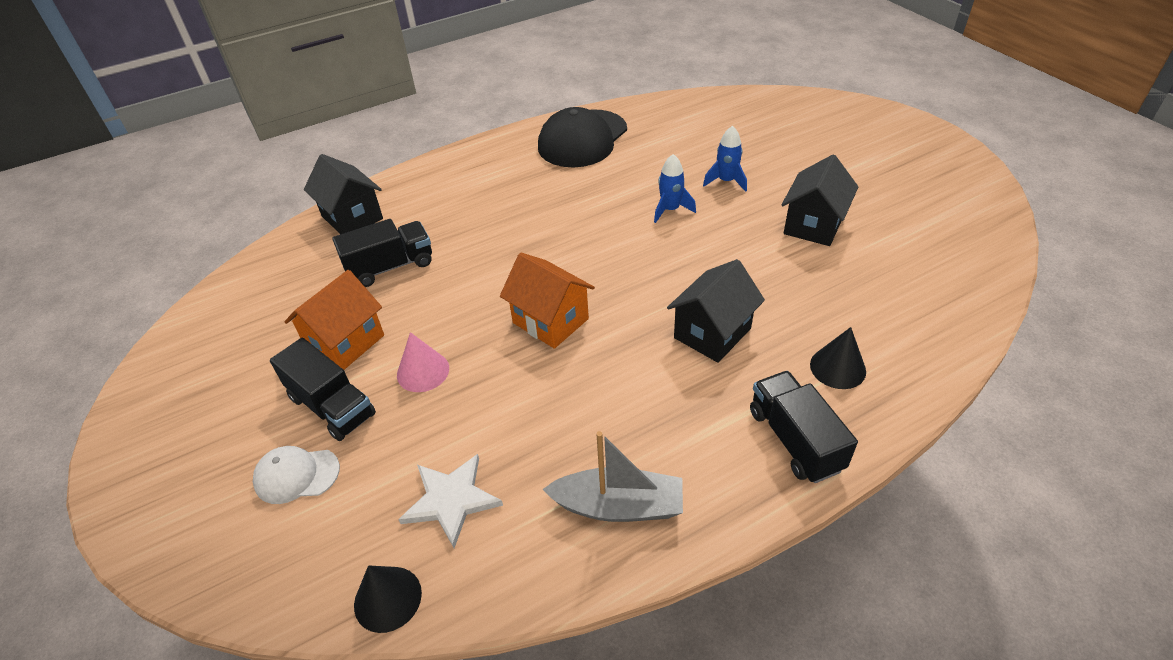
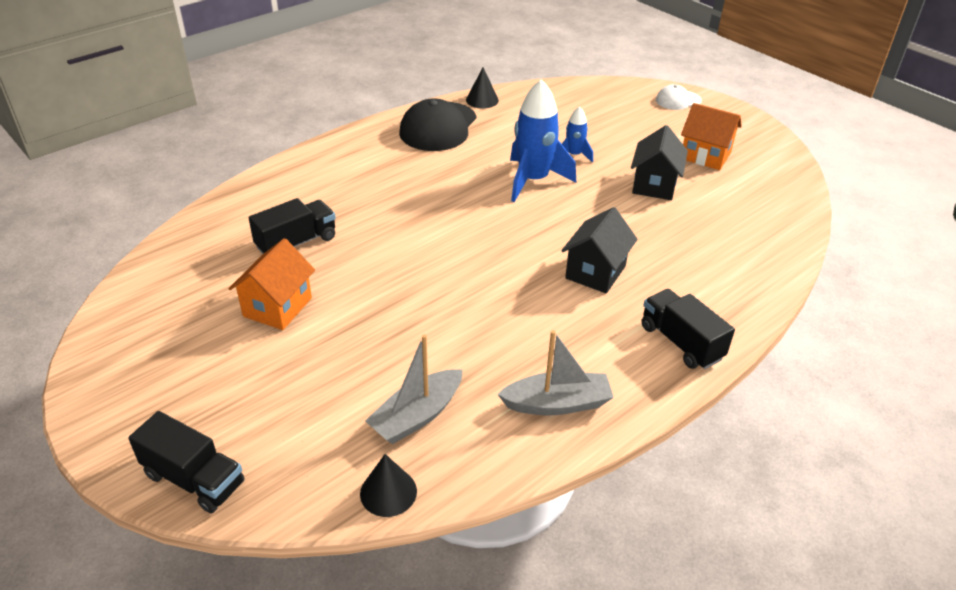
camera: 15 degrees left, 5 degrees down
white cap [253,446,340,504] -> white cap moved to [656,84,702,110]
black truck [270,338,376,441] -> black truck moved to [128,411,244,513]
black house [304,154,383,234] -> none
pink cone [397,332,449,392] -> none
white star [398,454,503,548] -> grey boat [365,334,463,444]
orange house [500,253,595,349] -> orange house moved to [681,103,742,170]
blue rocket [654,154,696,223] -> blue rocket [510,79,576,202], size x1.93
black cone [810,327,866,389] -> black cone moved to [466,67,499,108]

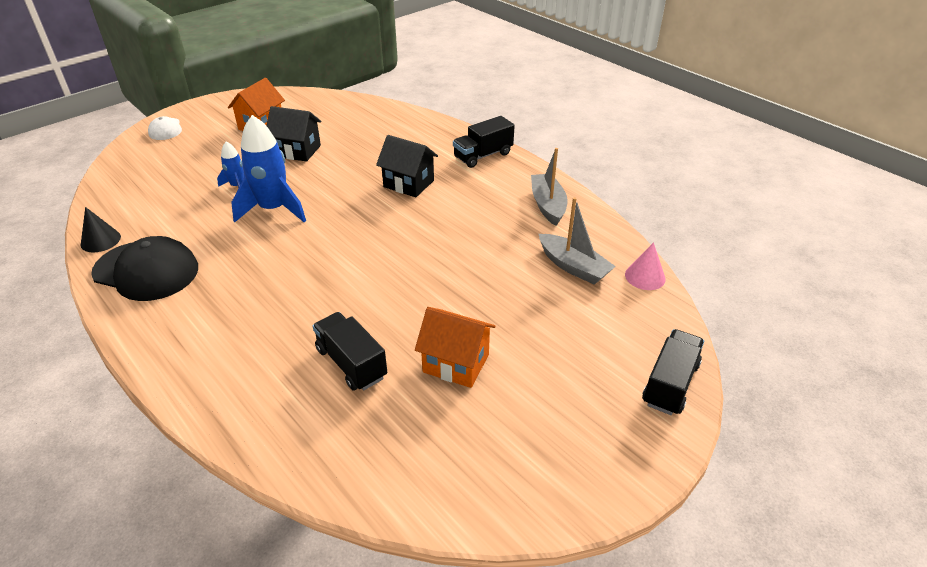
camera: 90 degrees left, 0 degrees up
black cone [360,454,417,517] -> pink cone [625,242,666,290]

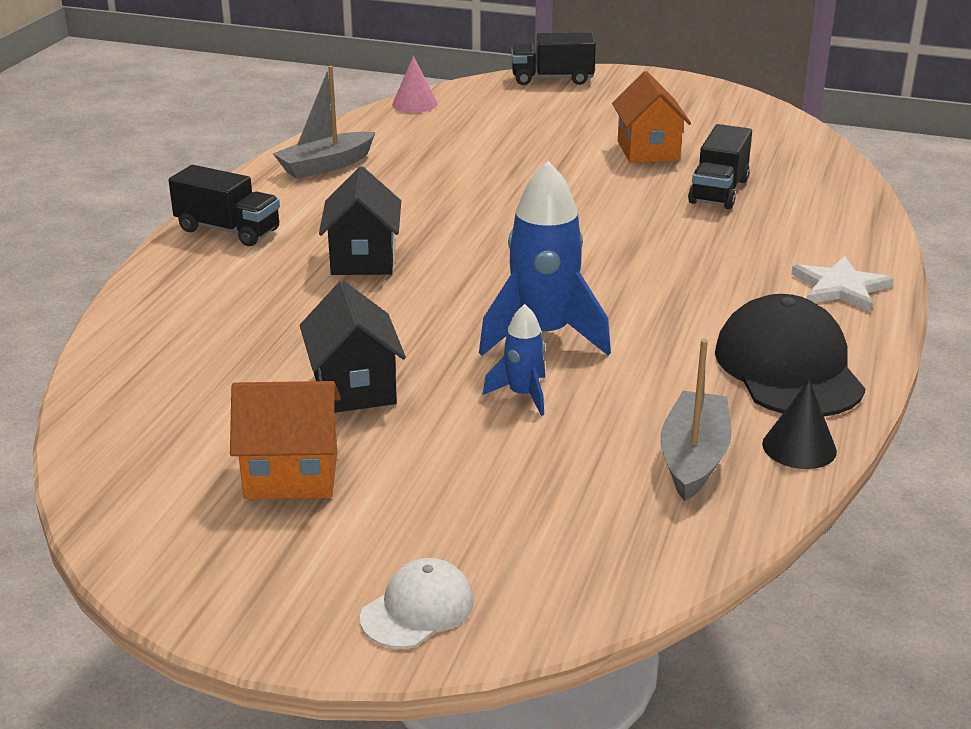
camera: 120 degrees left, 10 degrees down
grey boat [539,197,616,285] -> grey boat moved to [660,339,732,501]
none -> white star [791,256,894,312]

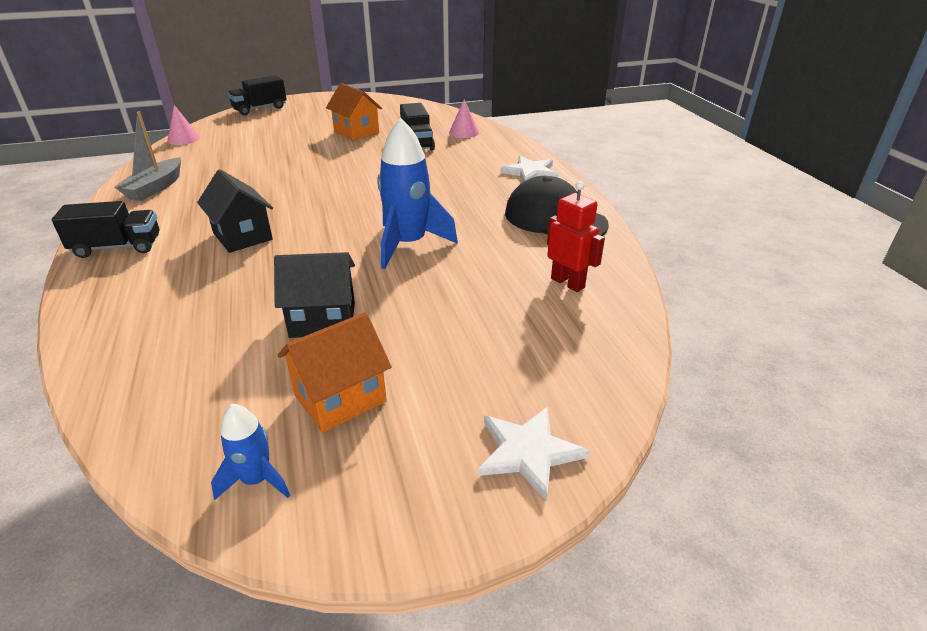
camera: 35 degrees left, 5 degrees up
black house [300,281,406,413] -> black house turned 45 degrees counterclockwise [274,252,355,338]
white cap [360,558,474,649] -> white star [478,406,589,501]
blue rocket [483,304,545,416] -> blue rocket moved to [211,404,290,500]
grey boat [660,339,732,501] -> red robot [547,181,605,292]
black cone [762,380,837,469] -> none
none -> pink cone [449,99,479,138]

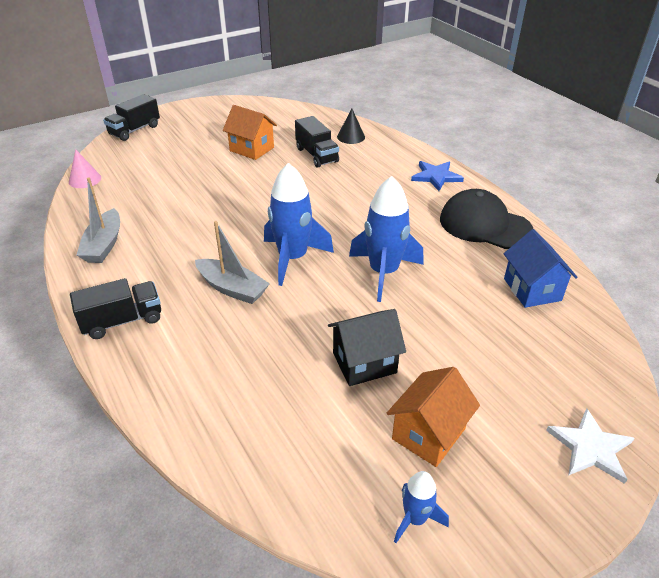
camera: 15 degrees left, 5 degrees up
black house [197,169,273,253] -> grey boat [195,221,270,304]
pink cone [449,99,479,138] -> black cone [337,109,365,144]
white star [500,156,558,182] -> blue star [411,161,464,191]
red robot [547,181,605,292] -> blue house [504,229,578,308]
none -> blue rocket [264,163,334,286]

